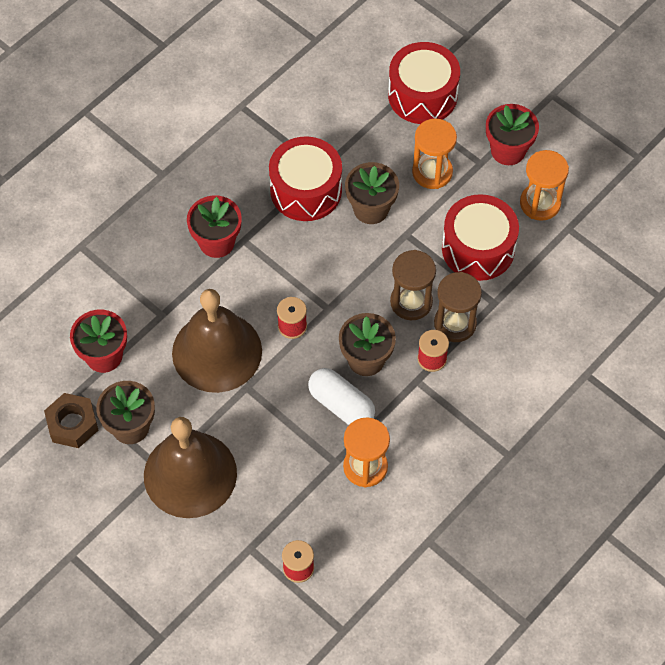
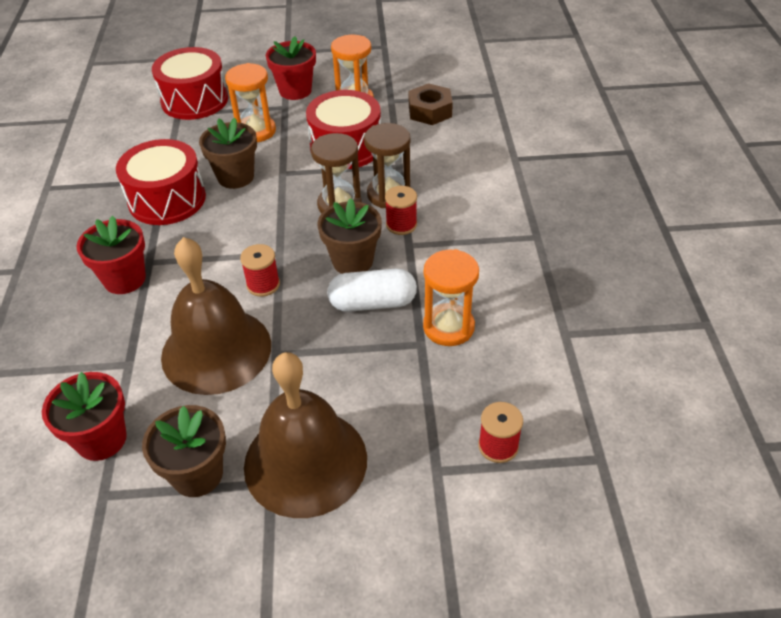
camera: 45 degrees left, 15 degrees down
brown nut [44,393,98,448] -> brown nut moved to [409,83,453,125]

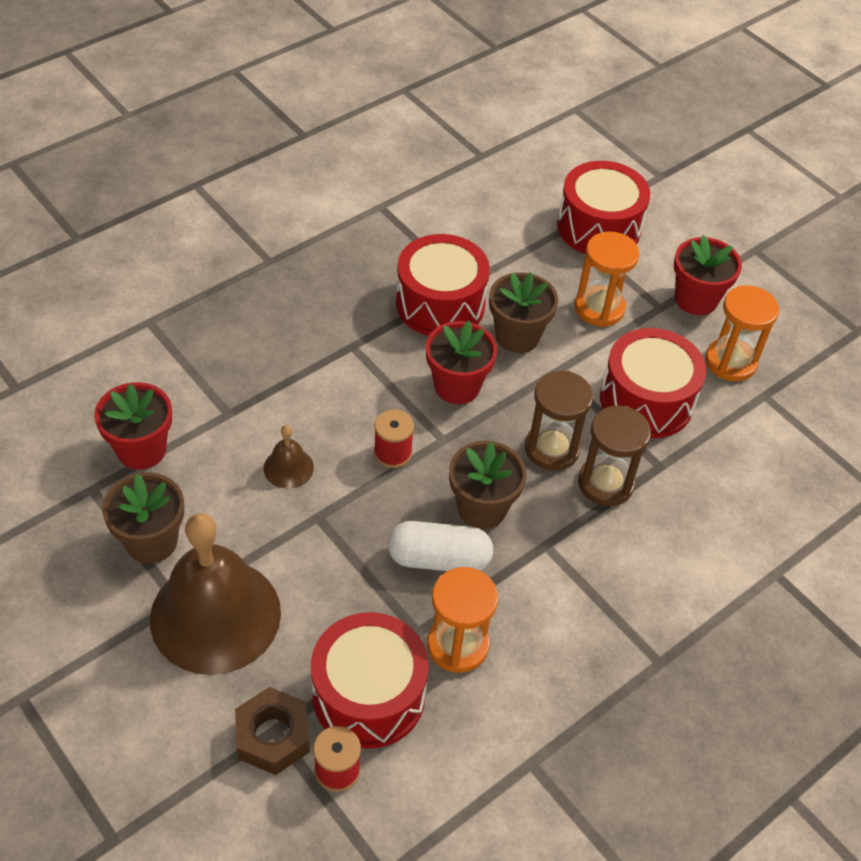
camera: 50 degrees right, 5 degrees up
red flower pot [76,216,146,294] -> red flower pot moved to [426,321,497,404]
brown bell [161,237,271,395] -> brown bell [264,425,314,489], size x0.42
white capsule [327,269,417,312] -> white capsule turned 45 degrees counterclockwise [388,521,493,571]
red spool [385,186,417,235] -> none
brown nut [409,83,453,125] -> brown nut moved to [235,687,310,775]
none -> red drum [311,612,429,749]

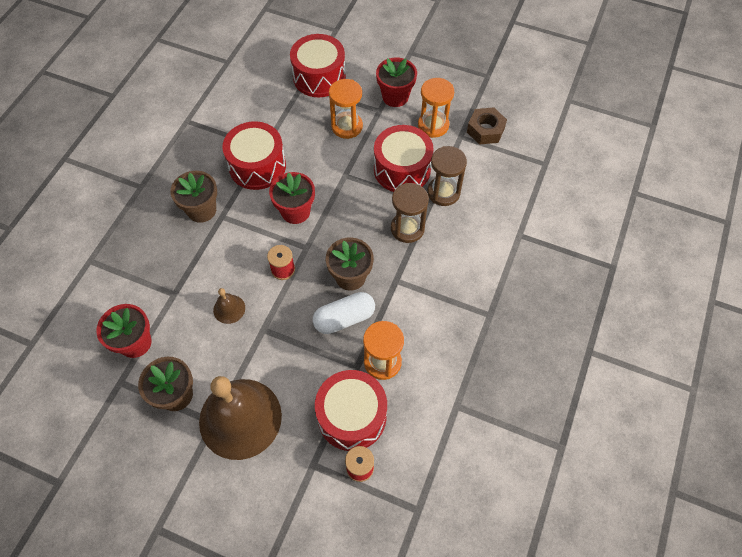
camera: 25 degrees left, 10 degrees up
brown nut [235,687,310,775] -> brown nut moved to [467,107,507,145]
brown flower pot [489,272,558,353] -> brown flower pot moved to [171,171,217,223]
brown hourglass [525,371,593,471] -> brown hourglass moved to [427,146,467,206]

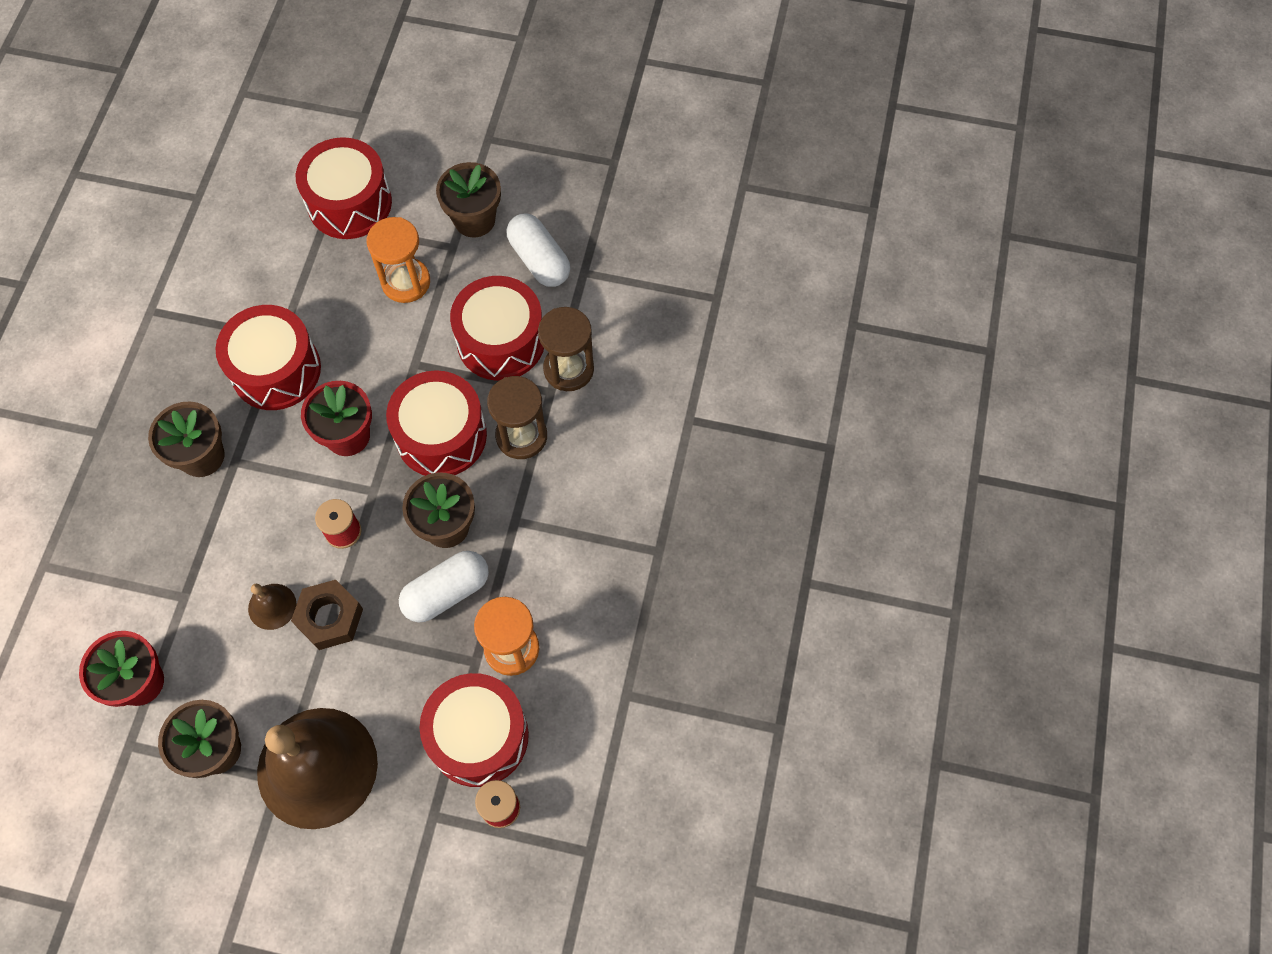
camera: 10 degrees left, 5 degrees up
red flower pot [376,58,417,107] -> brown flower pot [436,162,501,238]
orange hourglass [418,78,454,138] -> white capsule [506,214,570,287]
brown nut [467,107,507,145] -> brown nut moved to [291,580,363,650]
none -> red drum [386,370,487,476]

